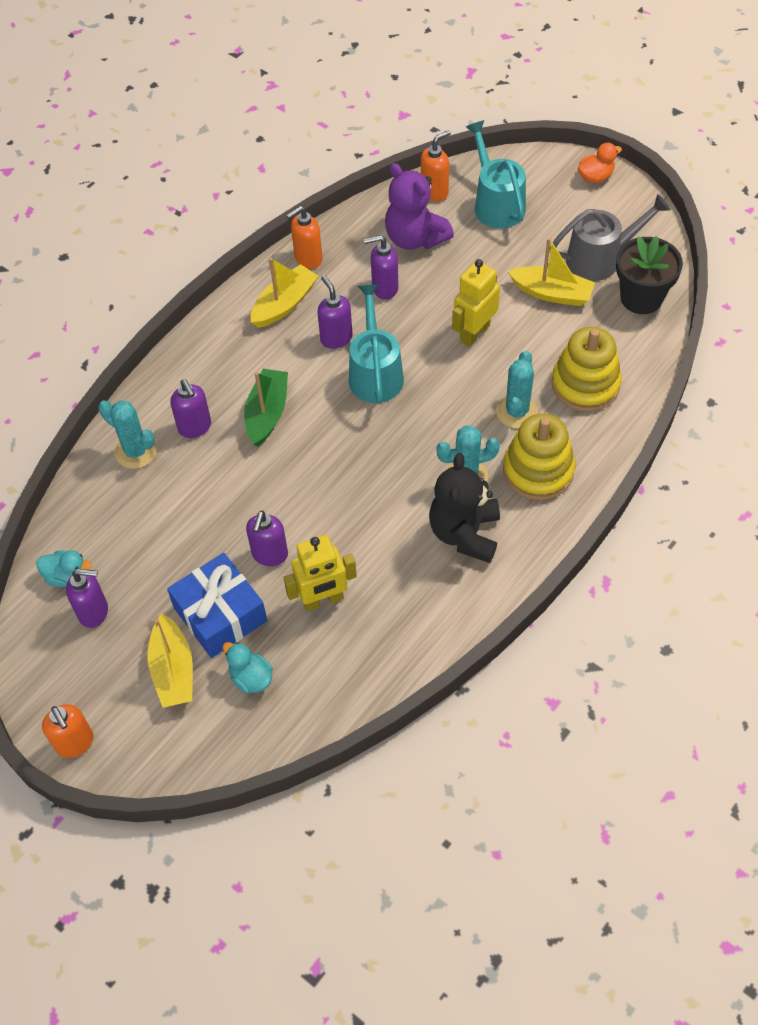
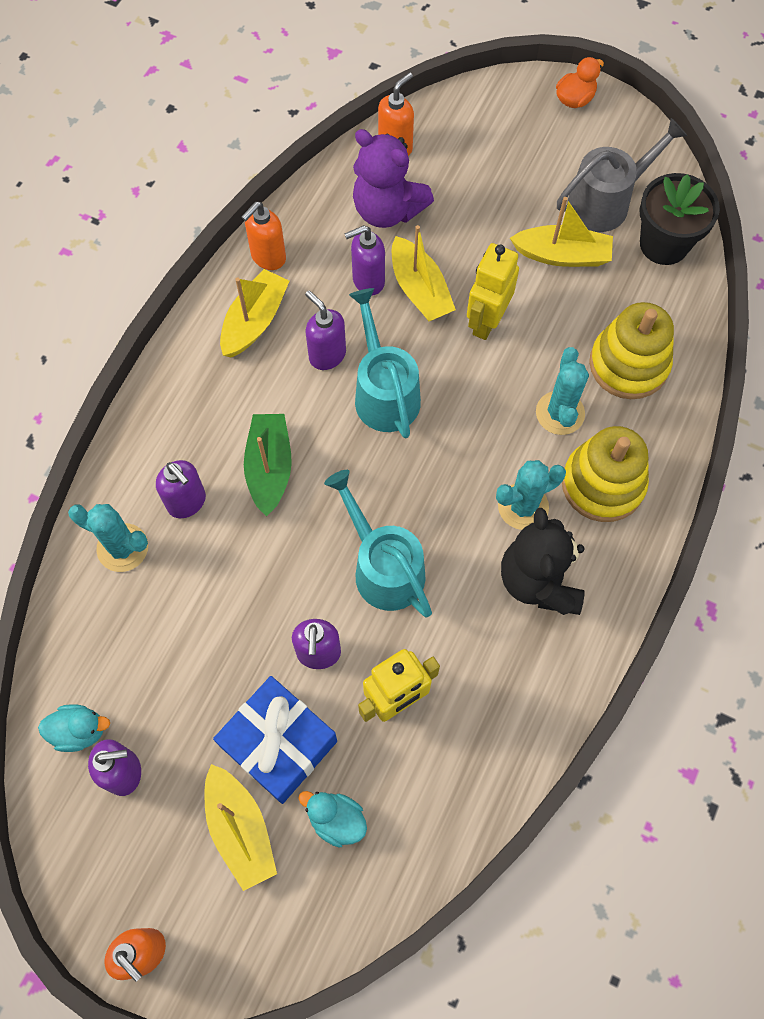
camera: 15 degrees left, 10 degrees up
turquoise watering can [466,120,526,229] -> turquoise watering can moved to [324,470,432,617]
none -> yellow boat [392,225,456,322]

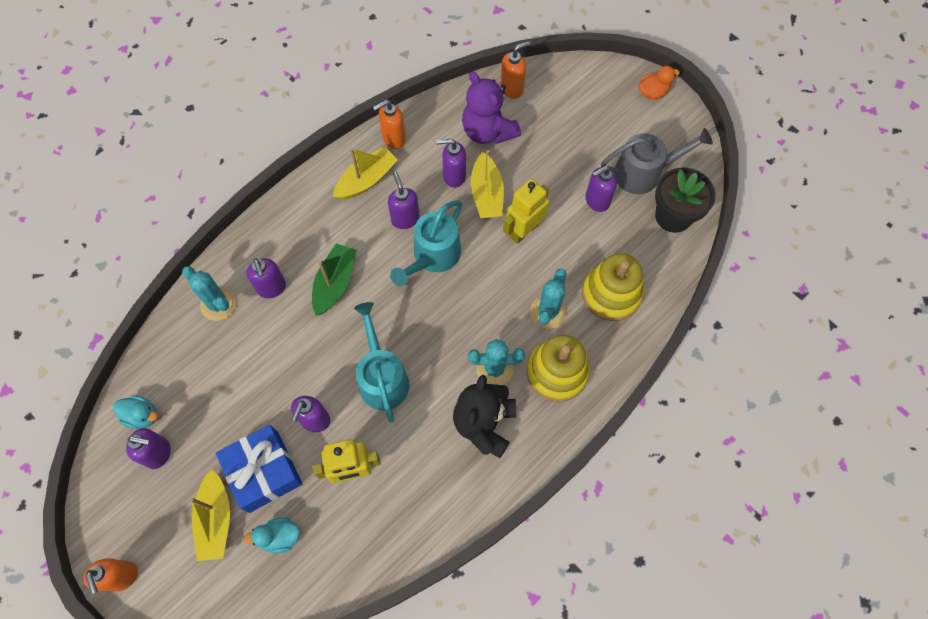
camera: 20 degrees right, 0 degrees up
turquoise duck [298,791,367,848] -> turquoise duck turned 60 degrees counterclockwise [244,517,300,554]
turquoise watering can [349,288,421,439] -> turquoise watering can turned 150 degrees counterclockwise [390,200,462,286]
yellow boat [510,197,613,267] -> purple soap dispenser [585,166,617,212]

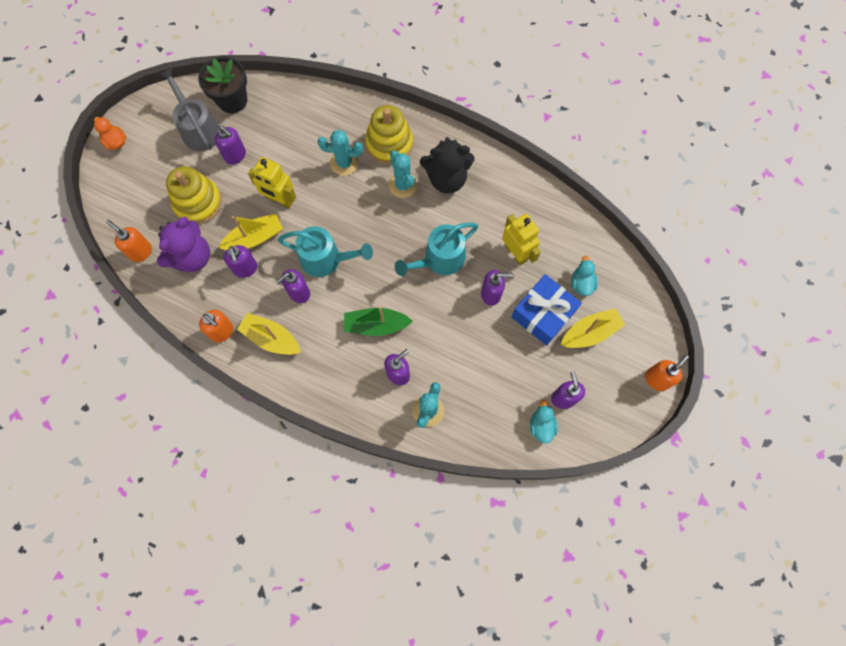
camera: 110 degrees left, 5 degrees up
turquoise duck [244,517,300,554] -> turquoise duck turned 150 degrees counterclockwise [571,256,598,296]
yellow stacking toy [582,253,644,321] -> yellow stacking toy moved to [166,166,222,224]

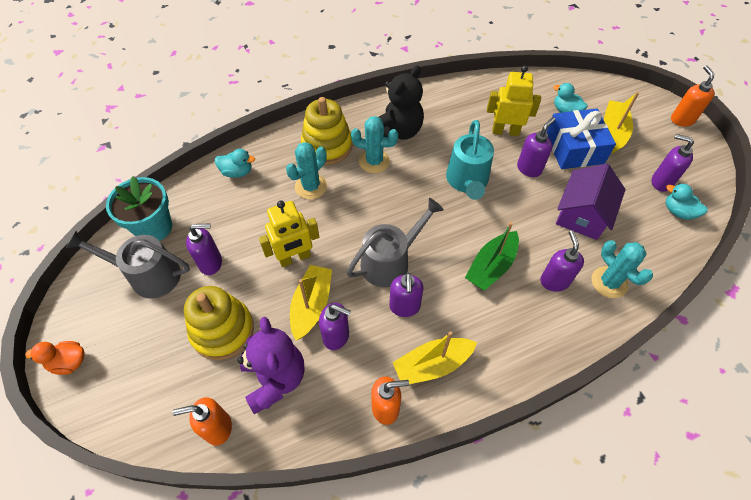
camera: 50 degrees left, 15 degrees down
black flower pot [198,57,247,113] -> turquoise flower pot [106,176,172,241]
turquoise watering can [278,226,373,277] -> grey watering can [347,198,444,287]
none -> turquoise duck [215,149,255,178]
none -> purple house [556,164,626,240]

